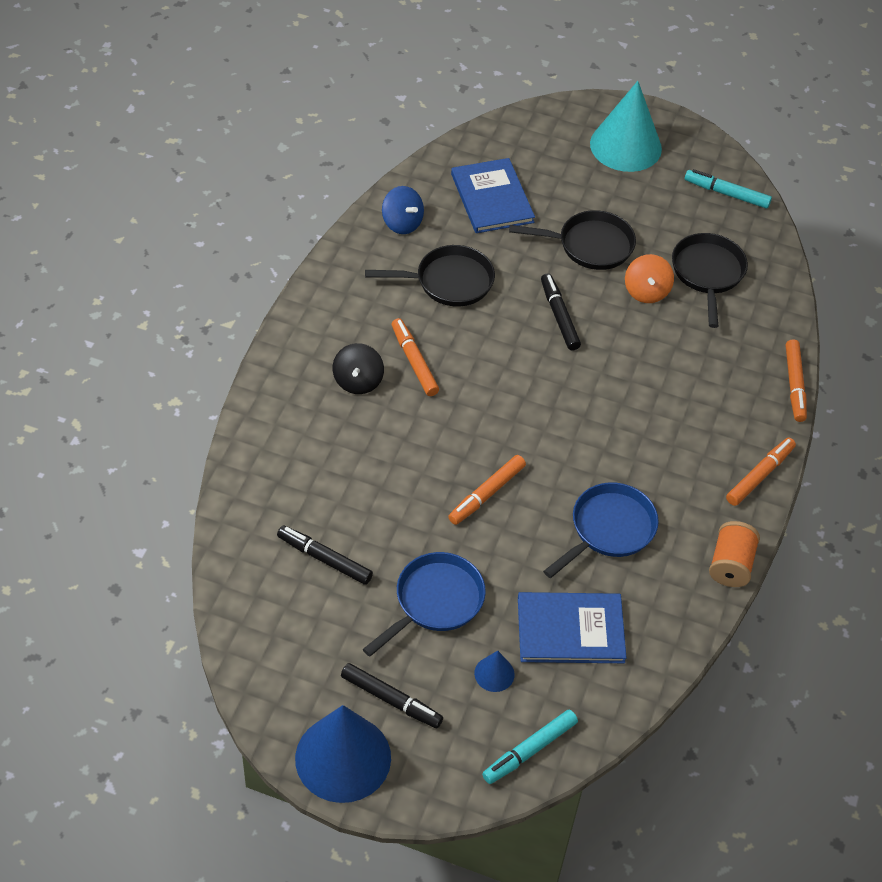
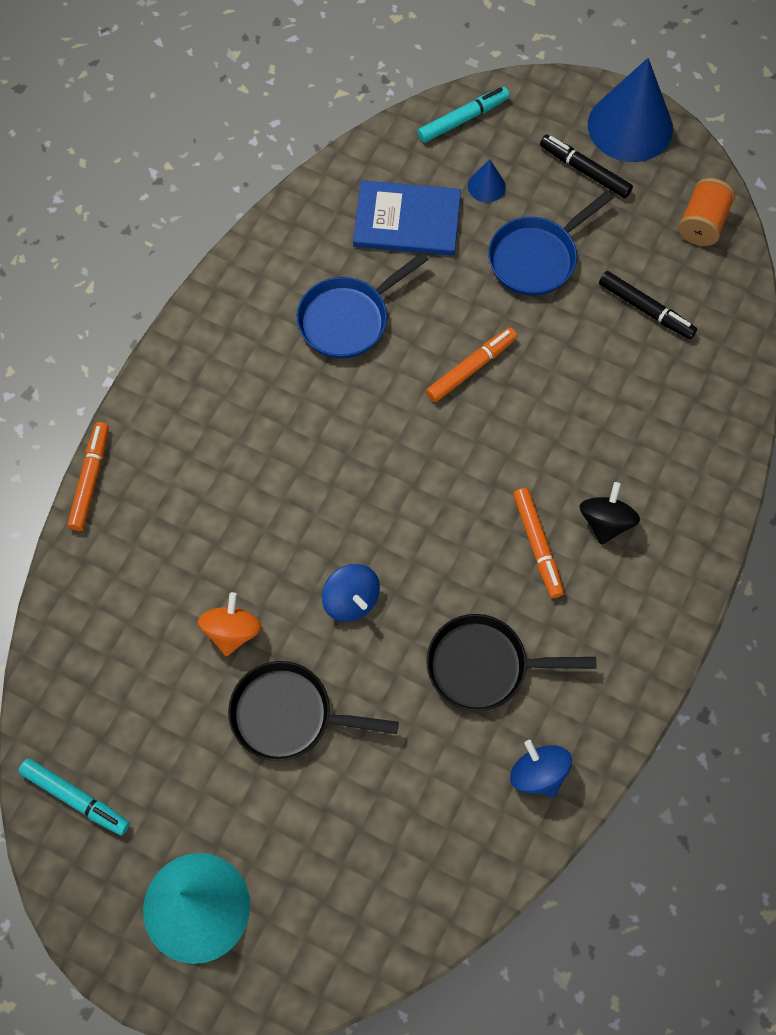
camera: 170 degrees left, 15 degrees up
blue book [451,158,535,233] -> none
black marker [541,273,581,350] -> blue spinning top [322,564,380,622]
black pan [672,233,748,328] -> none
orange spool [709,521,760,587] -> orange spool moved to [678,178,735,246]
orange marker [726,437,796,506] -> none

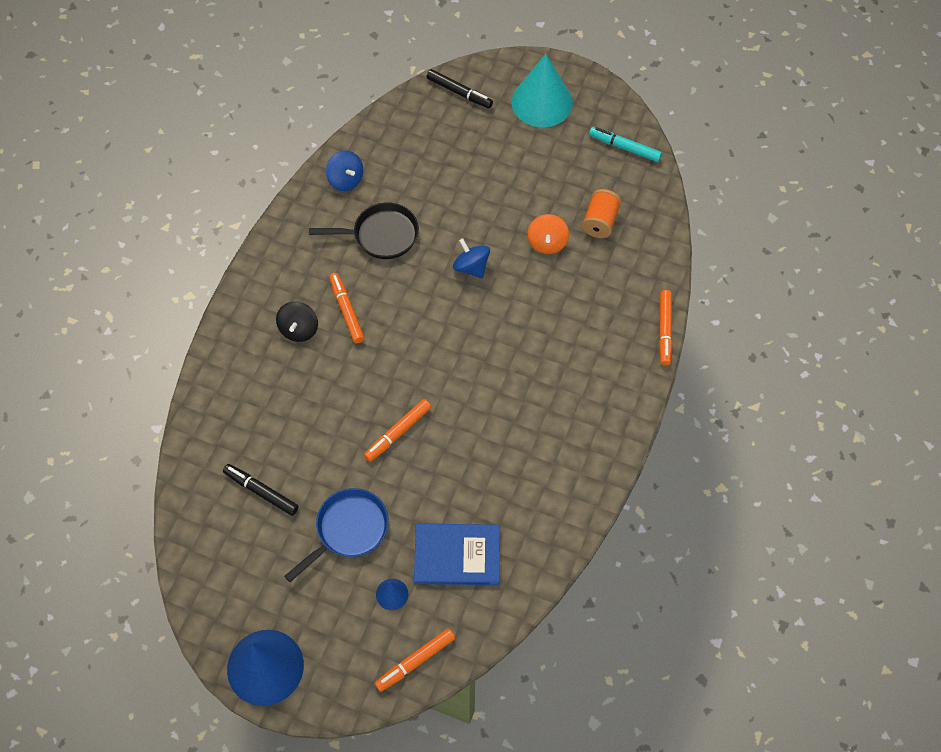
camera: 175 degrees right, 5 degrees down
black pan [228,661,399,761] -> none
blue pan [297,252,429,359] -> none
turquoise marker [417,87,510,143] -> orange marker [375,628,455,692]
black marker [540,135,633,198] -> black marker moved to [426,69,493,109]
orange spool [678,178,735,246] -> orange spool moved to [582,189,622,238]

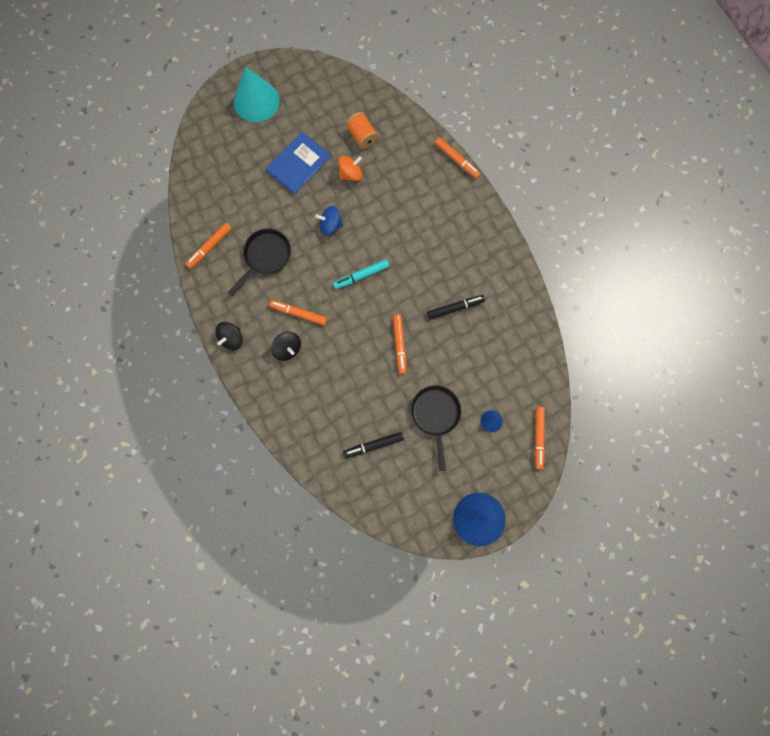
camera: 50 degrees left, 15 degrees up
blue pan [284,488,389,582] -> black pan [411,386,461,471]
blue spinning top [326,151,363,191] -> orange marker [186,223,232,269]
blue book [414,523,500,585] -> blue book moved to [266,132,331,194]
black marker [426,69,493,109] -> black marker moved to [427,295,485,319]
orange spinning top [528,214,569,254] -> orange spinning top turned 75 degrees counterclockwise [338,156,362,181]
turquoise marker [589,127,662,162] -> turquoise marker moved to [333,259,389,289]
none -> black spinning top [215,322,243,350]

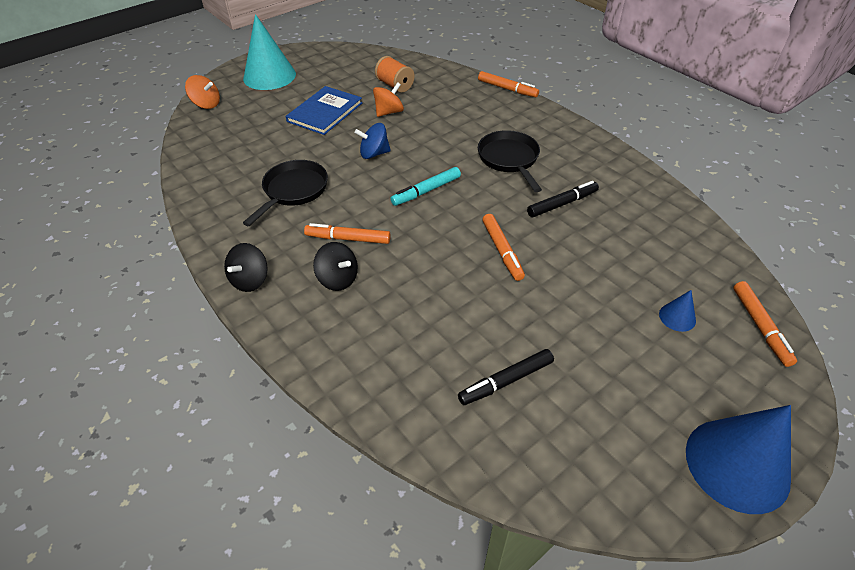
camera: 10 degrees left, 30 degrees down
orange marker [186,223,232,269] -> none
black pan [411,386,461,471] -> black pan moved to [478,130,542,192]
none -> orange spinning top [185,75,220,109]

